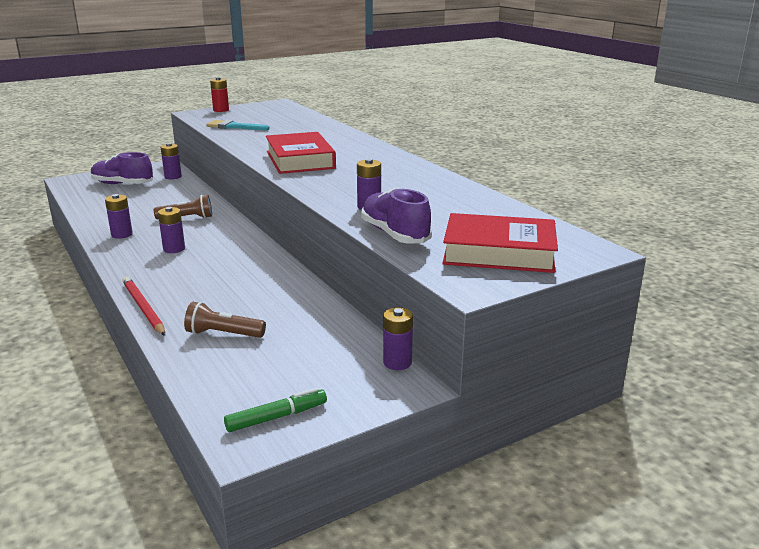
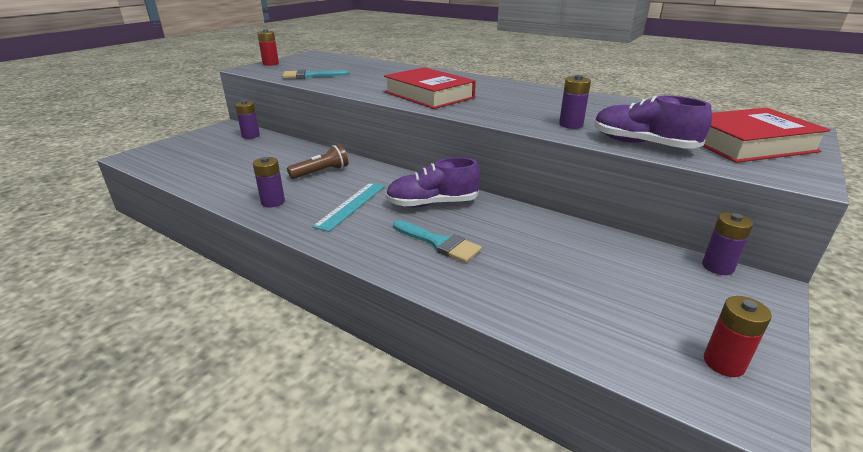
camera: 25 degrees left, 5 degrees up
purple shoe [91,152,153,184] -> purple shoe moved to [386,157,480,207]
red pencil [122,276,165,336] -> none
purple battery [158,207,185,253] -> turquoise ruler [312,183,385,232]
brown flashlight [184,302,266,338] -> none
green marker [224,387,327,432] -> red battery [704,296,772,377]
none -> turquoise brush [393,220,482,263]

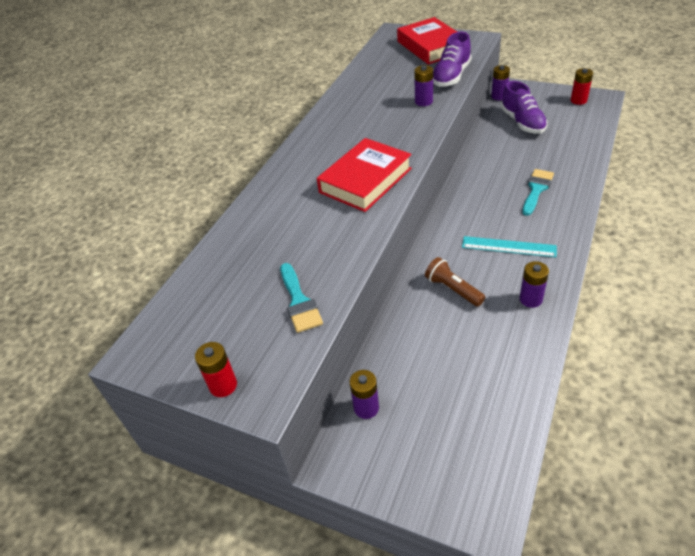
camera: 95 degrees left, 15 degrees up
purple shoe [386,157,480,207] -> purple shoe moved to [501,81,548,134]

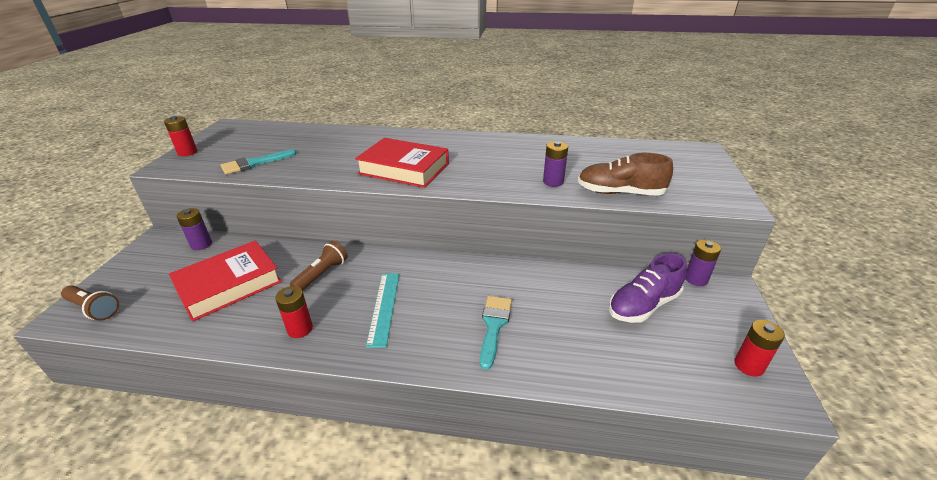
camera: 70 degrees right, 10 degrees down
red book [397,17,457,65] -> red book moved to [169,241,282,322]
purple shoe [433,32,472,87] -> brown shoe [578,153,673,196]
purple battery [520,261,549,308] -> red battery [275,286,313,338]
turquoise brush [522,169,554,216] -> turquoise brush turned 90 degrees counterclockwise [480,296,512,370]
none -> brown flashlight [61,285,119,321]

